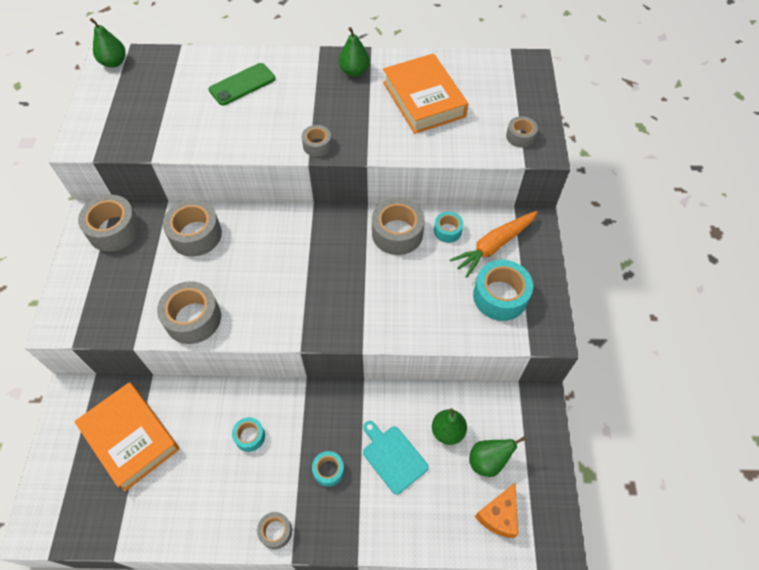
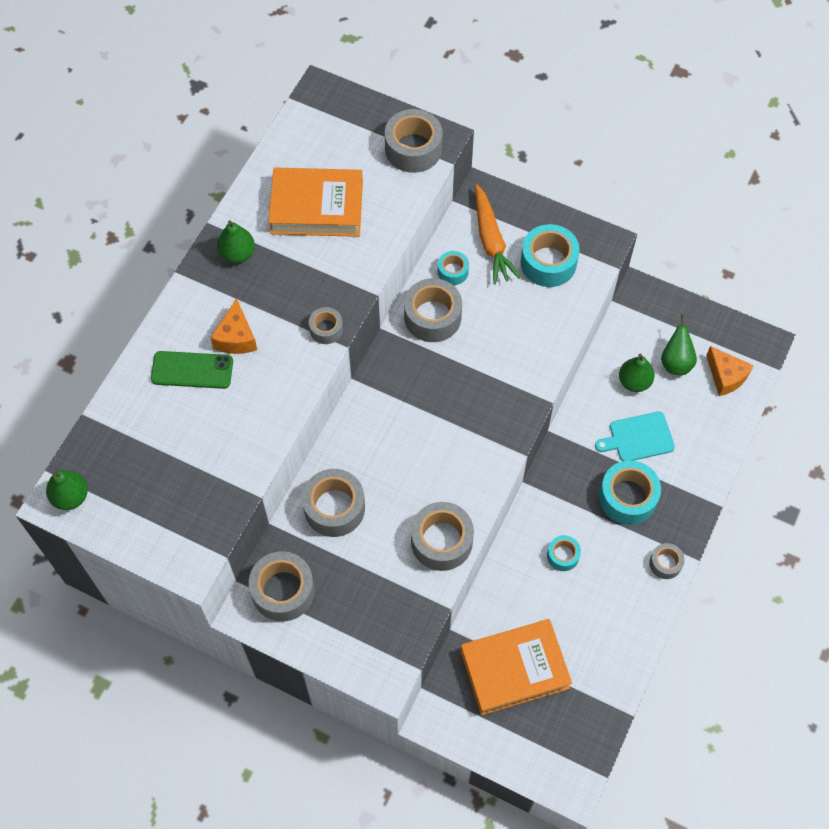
camera: 65 degrees left, 5 degrees up
green phone [209,63,275,105] -> green phone turned 75 degrees counterclockwise [151,351,233,389]
turquoise tape [312,451,344,487] -> turquoise tape [599,460,661,525], size x1.82
grey tape [506,116,538,148] -> grey tape [385,109,443,173], size x1.82
none -> orange cheese [210,298,257,354]

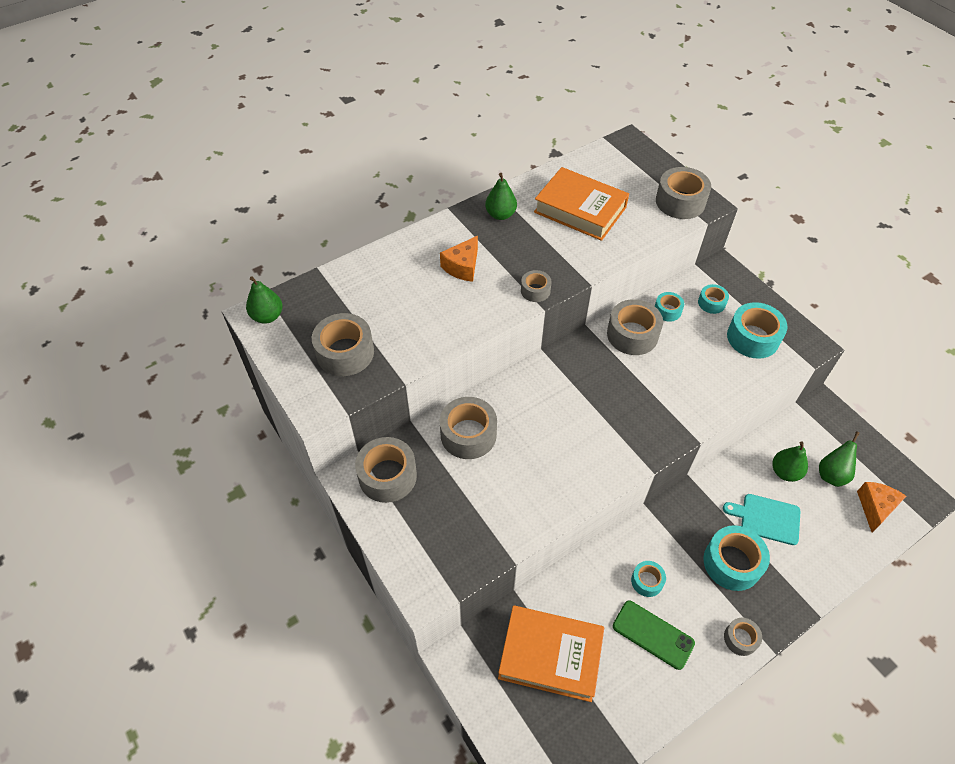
camera: 30 degrees right, 10 degrees down
green phone [151,351,233,389] -> green phone moved to [613,601,695,670]
grey tape [411,502,474,571] -> grey tape moved to [312,313,374,376]
orange carrot [475,184,520,284] -> turquoise tape [698,284,729,314]
orange cheese [706,346,754,396] -> orange cheese turned 150 degrees counterclockwise [857,482,906,532]

